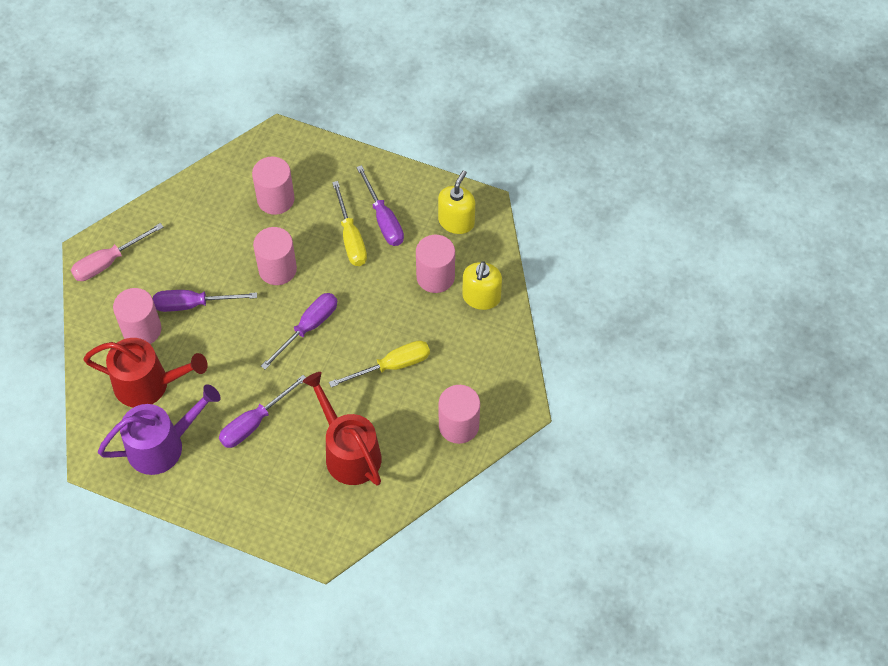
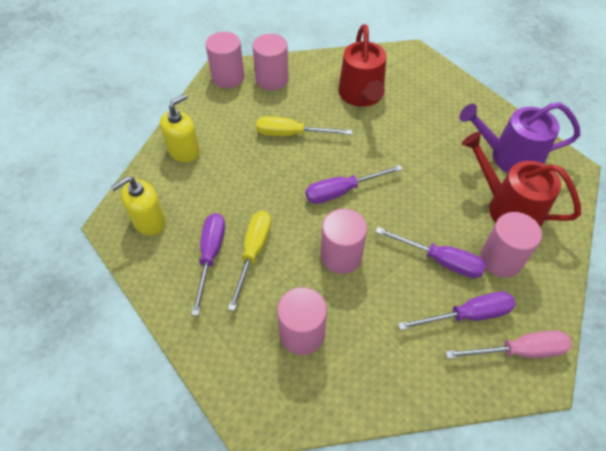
camera: 150 degrees left, 5 degrees down
purple screwdriver [219,375,306,448] -> purple screwdriver moved to [398,291,516,330]
pink cylinder [416,235,455,293] -> pink cylinder moved to [206,32,244,88]

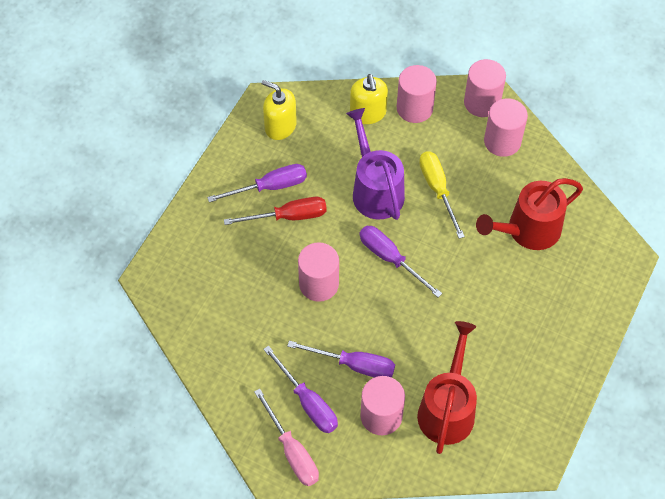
camera: 65 degrees right, 5 degrees up
yellow soap dispenser [160,94,200,163] -> yellow soap dispenser turned 60 degrees clockwise [350,74,388,124]
yellow screwdriver [228,211,271,311] -> red screwdriver [224,197,327,225]
pink cylinder [277,287,327,355] -> pink cylinder moved to [397,65,437,123]
purple screwdriver [375,227,486,278] -> purple screwdriver turned 75 degrees counterclockwise [287,341,395,378]
purple watering can [459,102,580,173] -> purple watering can moved to [346,108,405,220]

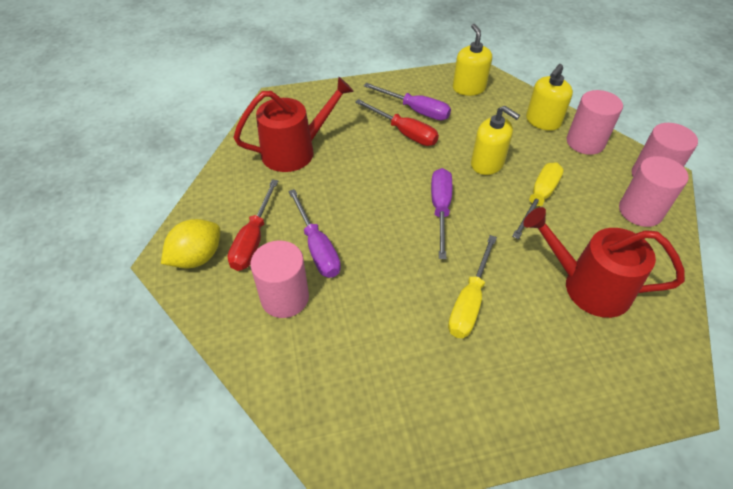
camera: 50 degrees right, 10 degrees down
pink screwdriver [254,389,319,486] -> yellow lemon [161,219,220,268]
purple screwdriver [263,345,338,433] -> red screwdriver [228,179,278,271]
pink cylinder [298,242,339,302] -> none
purple watering can [346,108,405,220] -> yellow soap dispenser [471,106,520,175]
red watering can [417,321,477,454] -> red watering can moved to [233,77,354,172]
none -> yellow screwdriver [448,235,497,338]

